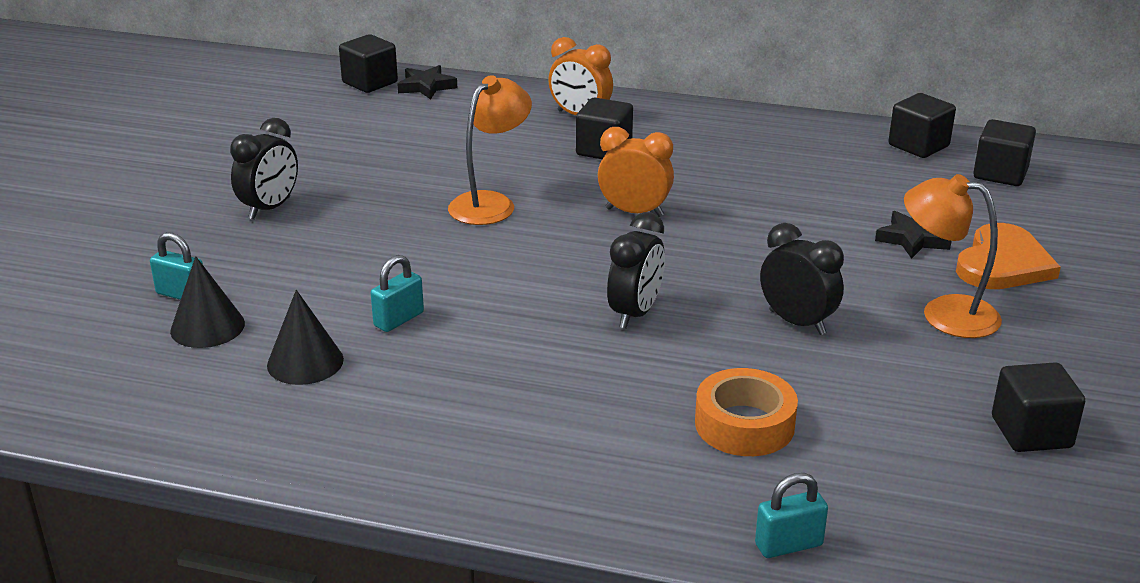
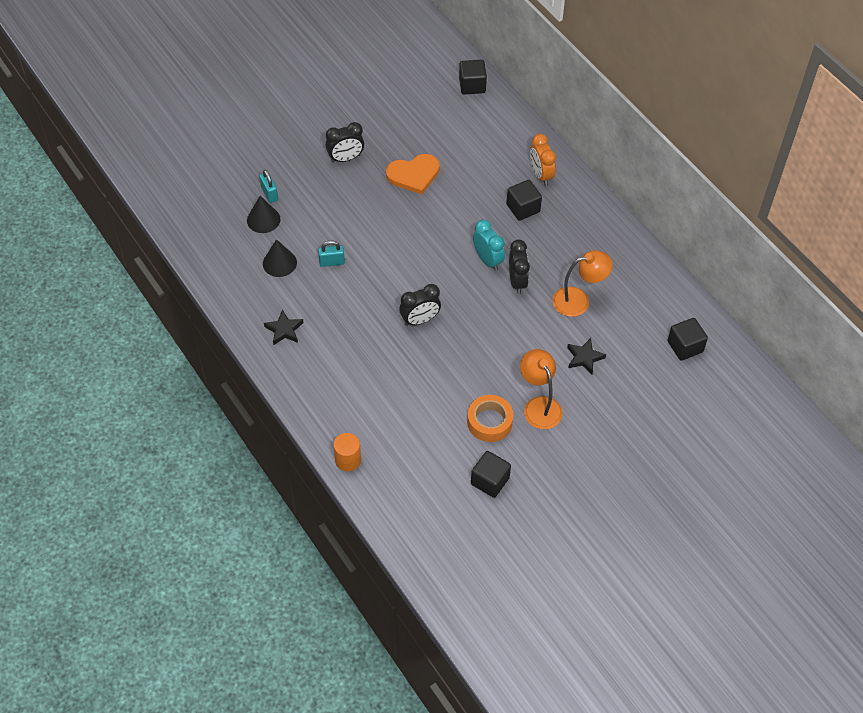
camera: 40 degrees right, 25 degrees up
black star [397,65,457,99] -> black star moved to [264,310,304,345]
orange lamp [448,75,532,225] -> orange lamp moved to [552,250,613,317]
orange clock [598,127,674,217] -> turquoise clock [473,220,505,271]
orange tape [695,368,798,456] -> orange tape moved to [467,395,513,442]
turquoise padlock [755,473,828,558] -> orange cylinder [333,433,361,471]
black clock [760,223,844,335] -> black clock moved to [509,239,530,294]
black cube [888,93,956,158] -> none
orange heart [956,223,1061,289] -> orange heart moved to [386,154,440,194]

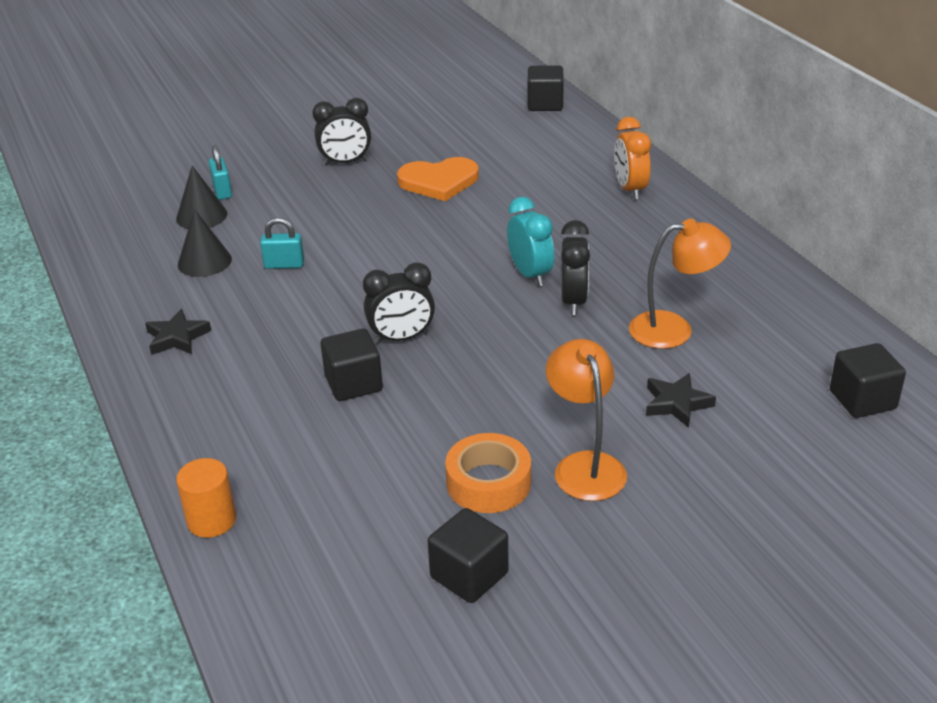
camera: 10 degrees right, 20 degrees down
black cube [506,180,542,221] -> black cube moved to [321,329,383,401]

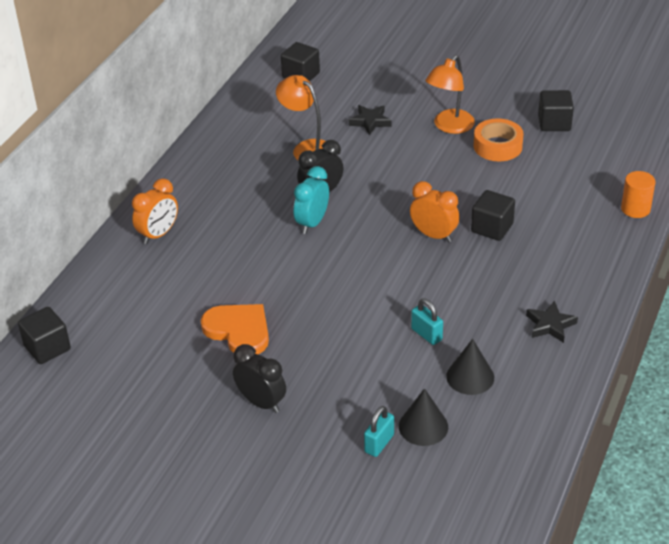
camera: 130 degrees left, 5 degrees up
black clock [363,263,435,344] -> orange clock [410,181,460,242]

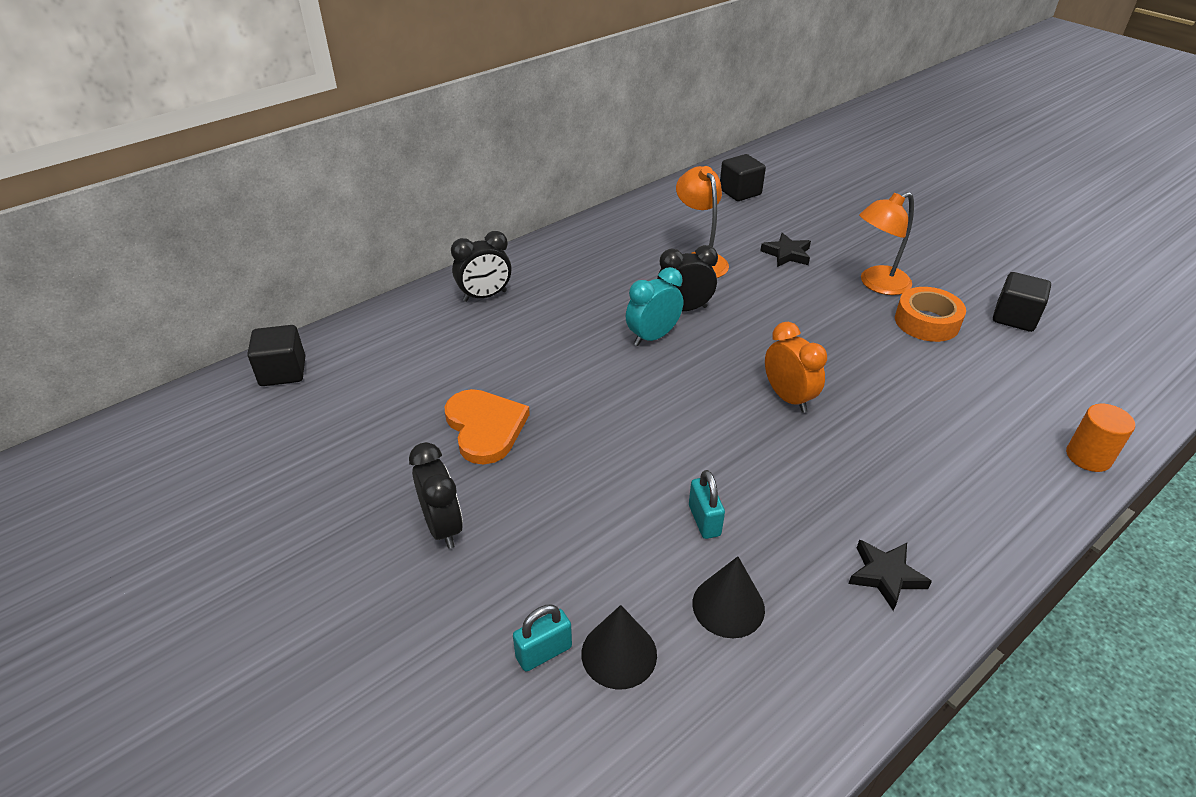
camera: 25 degrees right, 0 degrees up
orange clock [132,178,178,244] -> black clock [451,231,511,302]
black cube [471,190,515,241] -> none

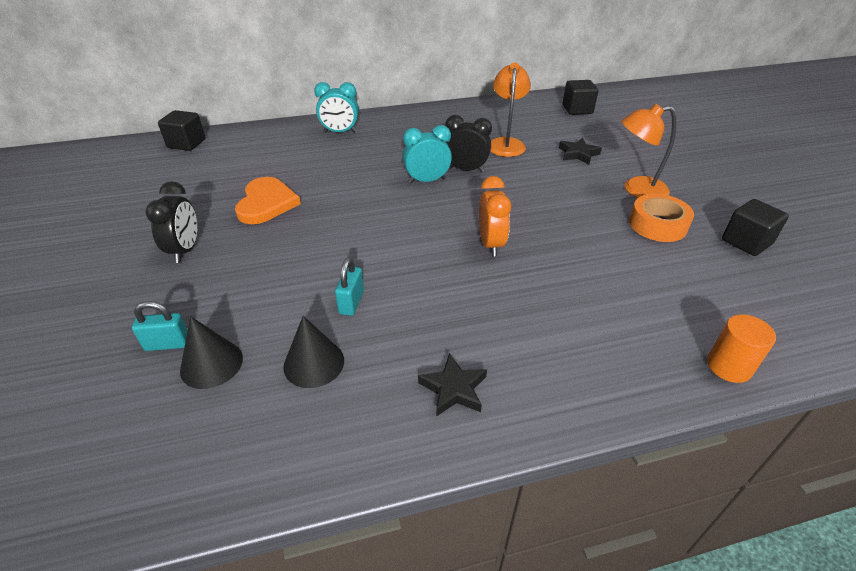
camera: 25 degrees right, 0 degrees up
black clock [451,231,511,302] -> turquoise clock [314,82,359,133]

